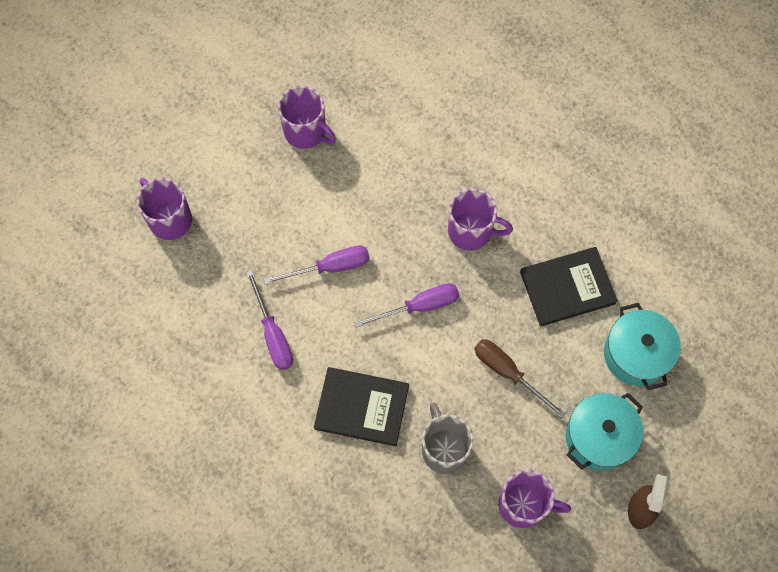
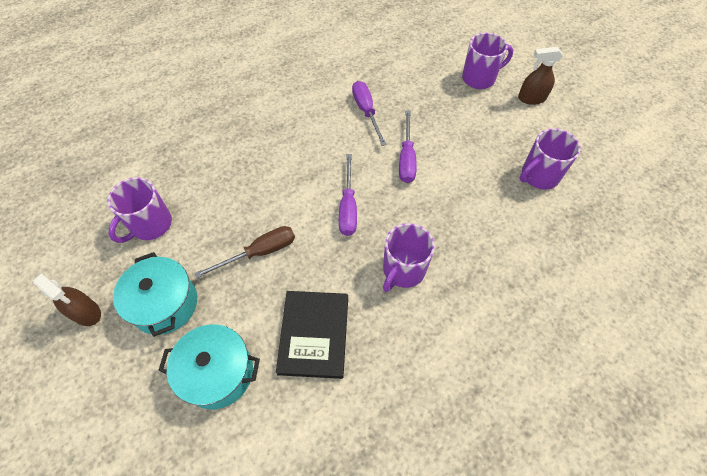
camera: 110 degrees right, 10 degrees down
purple screwdriver [246,270,293,370] -> purple screwdriver turned 75 degrees clockwise [352,81,387,146]
black book [314,367,409,446] -> none
grey mug [422,402,474,474] -> none
none -> brown spray bottle [518,47,563,105]

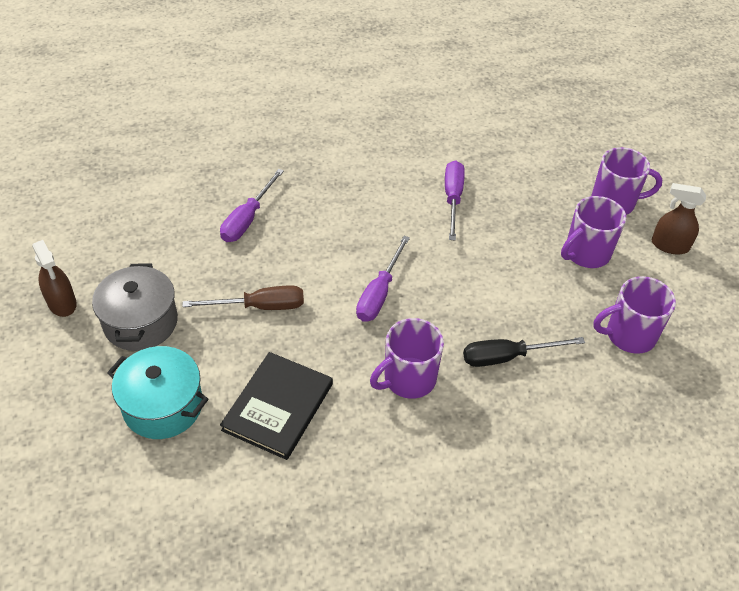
camera: 20 degrees right, 10 degrees down
purple mug [107,177,172,243] -> purple mug moved to [561,196,626,268]
turquoise pot [113,252,197,337] -> grey pot [92,264,178,351]
purple screwdriver [399,111,417,183] -> purple screwdriver moved to [220,169,284,242]
none -> black screwdriver [463,337,585,367]

